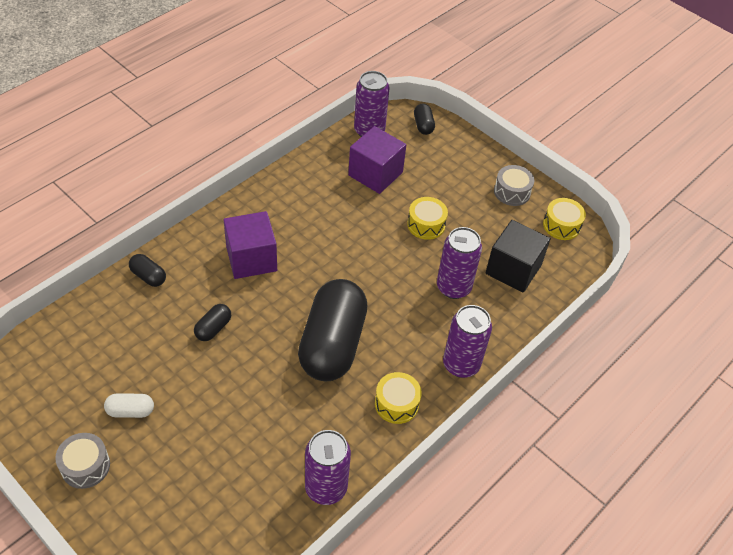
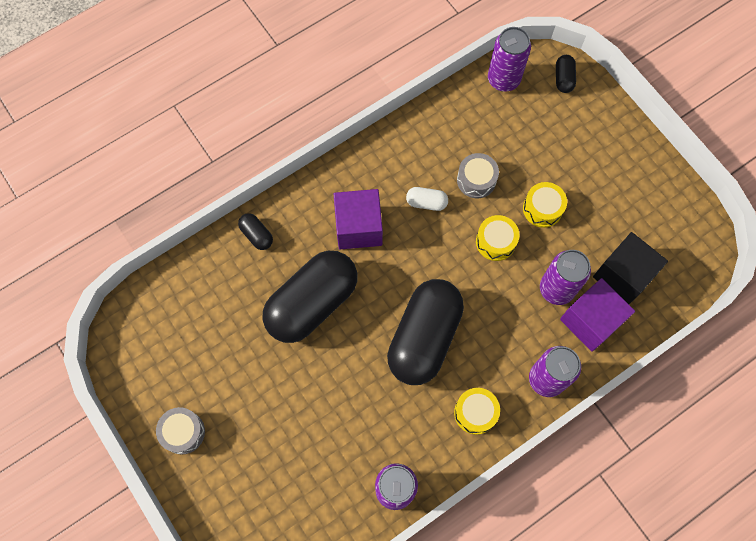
camera: 15 degrees right, 20 degrees up
white capsule [104,393,154,418] -> white capsule moved to [406,187,448,211]
black capsule [194,304,231,341] -> black capsule [263,251,357,343], size x2.46
purple cube [348,126,406,194] -> purple cube moved to [560,278,635,352]
grey drum [494,165,535,206] -> grey drum moved to [457,153,499,198]
yellow drum [543,198,586,240] -> yellow drum moved to [476,215,519,261]

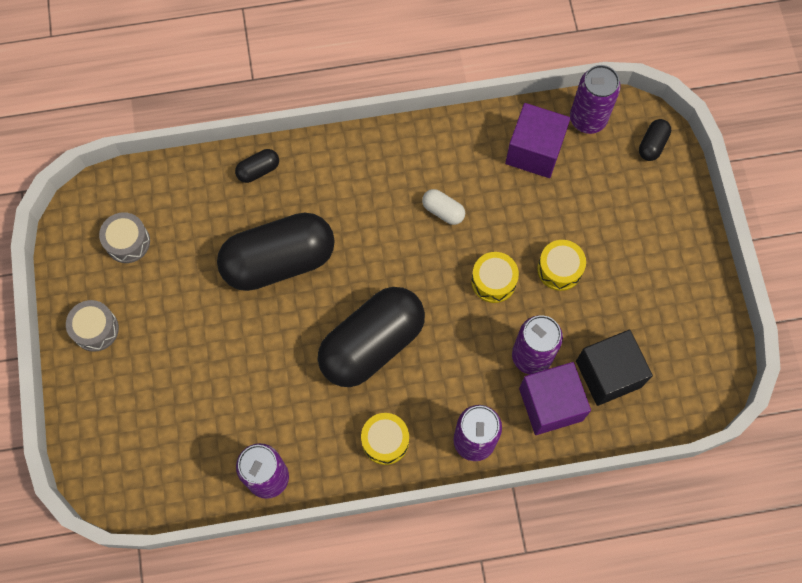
camera: 25 degrees right, 0 degrees up
black capsule [238,213,273,250] -> black capsule turned 75 degrees clockwise [235,149,279,183]
purple cube [334,189,383,249] -> purple cube moved to [505,103,570,178]
grey drum [457,153,499,198] -> grey drum moved to [99,212,150,263]

